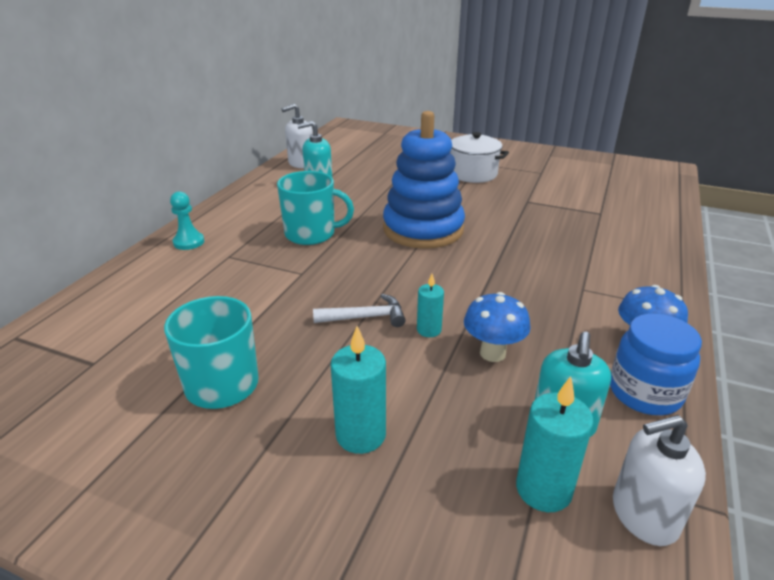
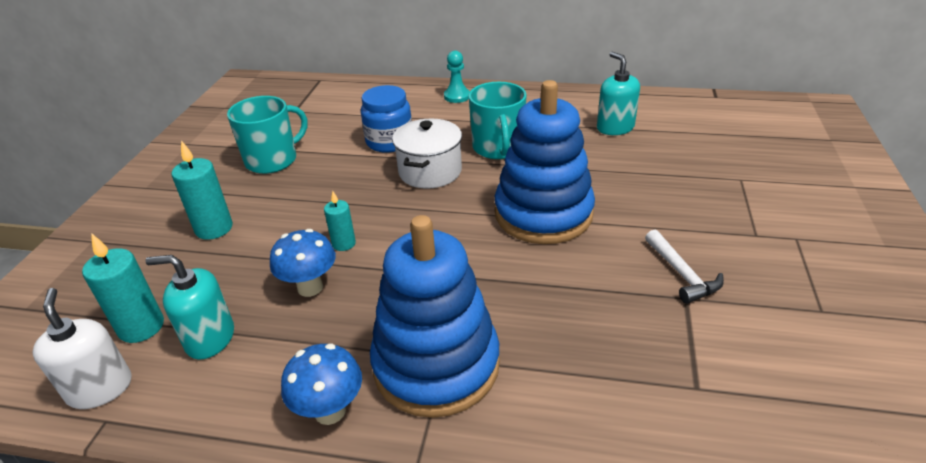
camera: 80 degrees right, 5 degrees up
white soap dispenser [281,104,313,168] -> none
white hammer [313,294,406,327] -> white hammer moved to [645,230,724,304]
white pot [450,132,509,183] -> white pot moved to [392,119,462,189]
blue jar [610,313,702,415] -> blue jar moved to [361,85,412,153]
none -> blue stacking toy [370,215,500,418]

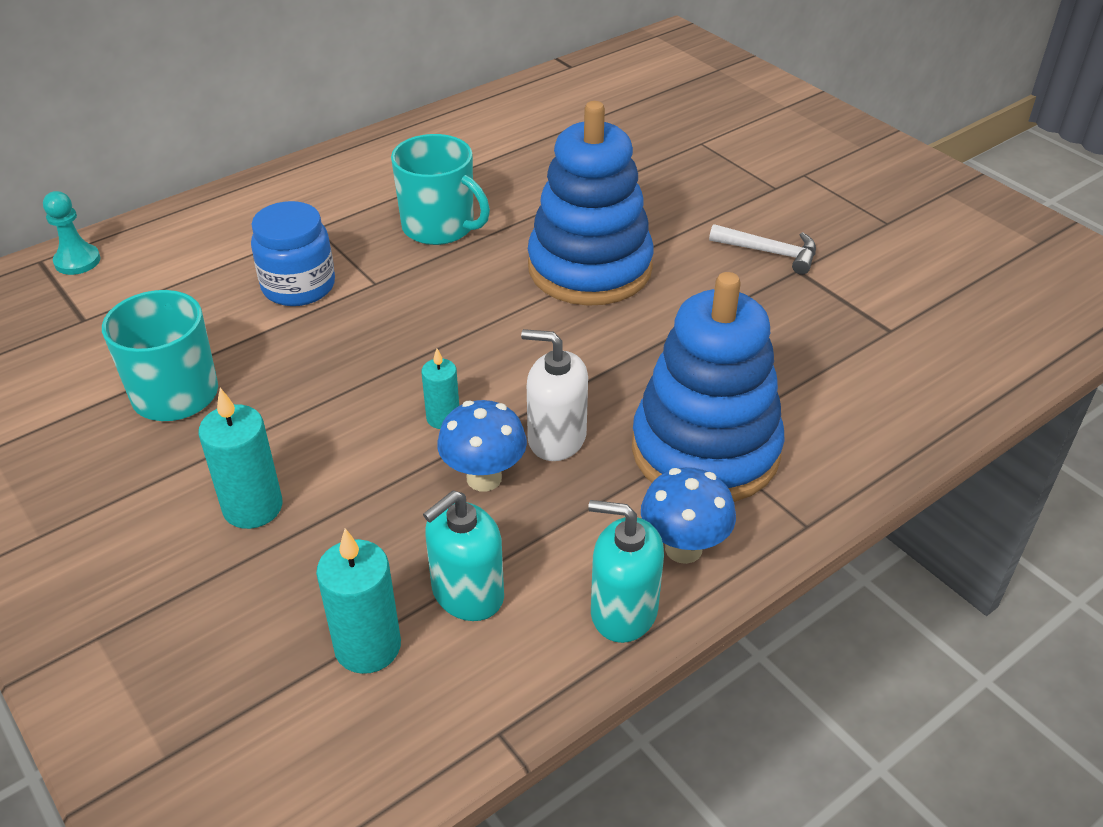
camera: 50 degrees left, 5 degrees up
white soap dispenser [33,288,132,409] -> white soap dispenser moved to [521,329,588,461]
white pot [392,119,462,189] -> none
turquoise pawn [444,50,470,103] -> turquoise pawn moved to [43,191,100,275]
turquoise soap dispenser [597,52,640,135] -> turquoise soap dispenser moved to [588,500,664,643]

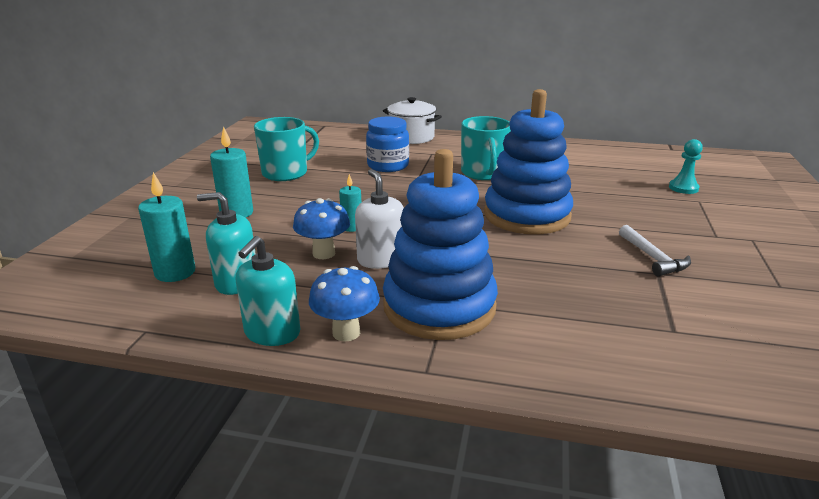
camera: 50 degrees right, 15 degrees down
turquoise pawn [43,191,100,275] -> turquoise pawn moved to [669,139,703,194]
turquoise soap dispenser [588,500,664,643] -> turquoise soap dispenser turned 135 degrees counterclockwise [236,236,300,346]
none -> white pot [383,97,442,144]

